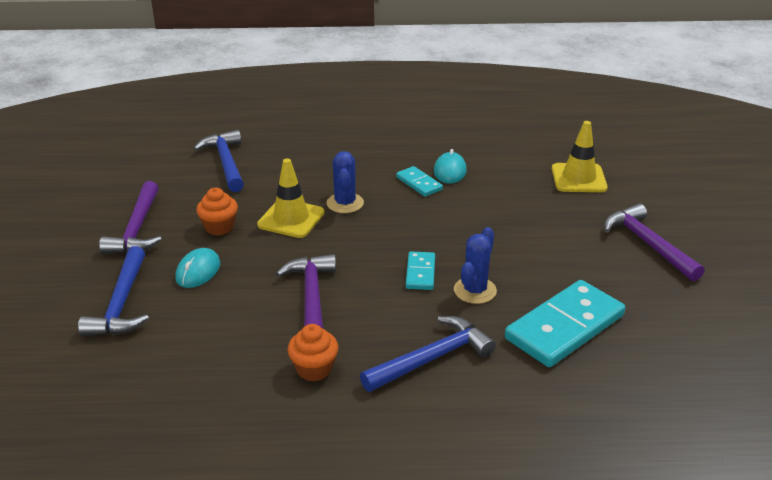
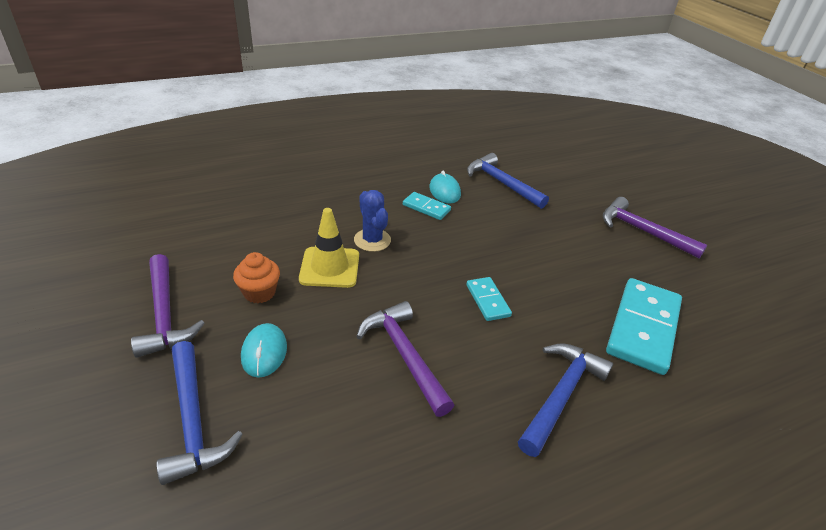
camera: 25 degrees left, 5 degrees up
blue hammer [194,130,244,192] -> blue hammer moved to [467,153,549,209]
orange cupcake [287,324,339,382] -> none
blue cactus [454,227,497,304] -> none
yellow traffic cone [552,121,608,192] -> none

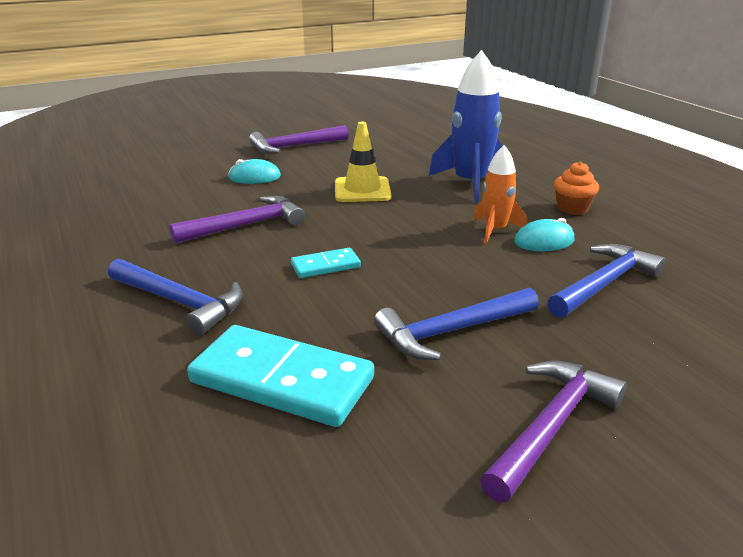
camera: 90 degrees right, 10 degrees down
blue hammer [156,341,243,485] -> blue hammer moved to [374,288,539,360]
orange cupcake [233,252,280,303] -> orange cupcake moved to [554,161,599,215]
blue cactus [354,190,391,252] -> none
turquoise domino [403,192,451,220] -> orange rocket [473,145,527,244]
none -> blue rocket [429,50,502,203]

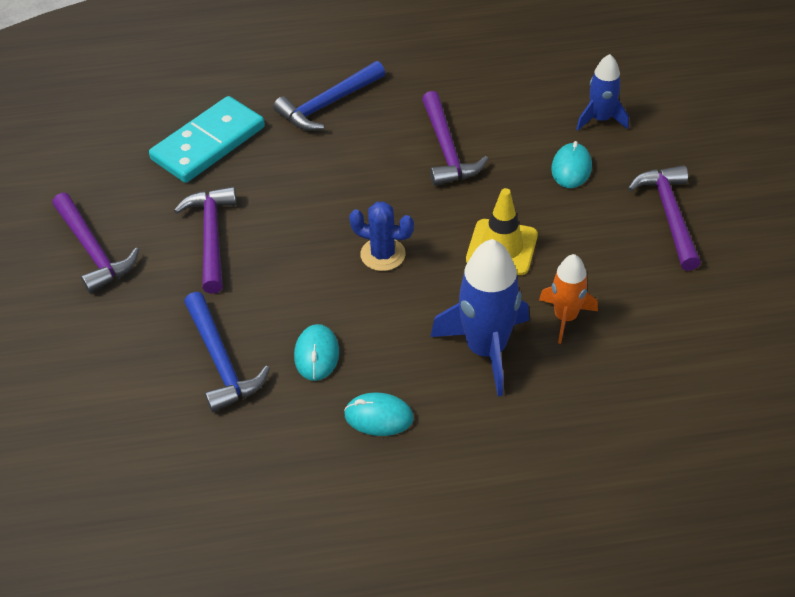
camera: 110 degrees right, 20 degrees up
turquoise domino [291,248,361,278] -> none
blue hammer [374,288,539,360] -> purple hammer [174,186,237,294]
orange rocket [473,145,527,244] -> orange rocket moved to [539,254,598,344]
orange cupcake [554,161,599,215] -> turquoise mouse [344,392,414,436]
none -> blue cactus [349,201,414,271]
none -> blue rocket [576,54,629,131]

